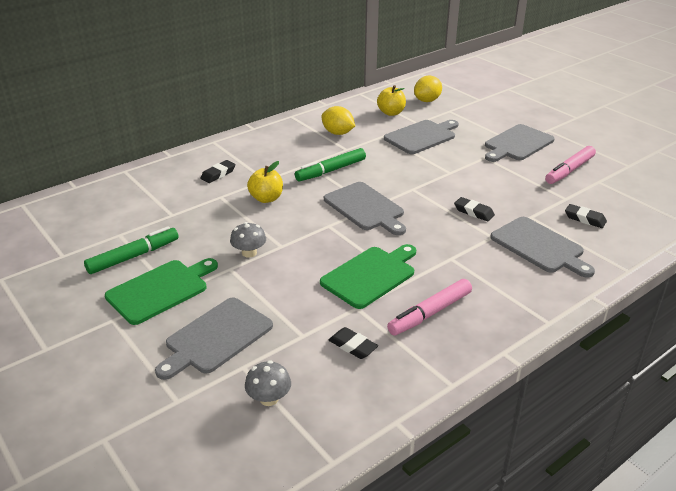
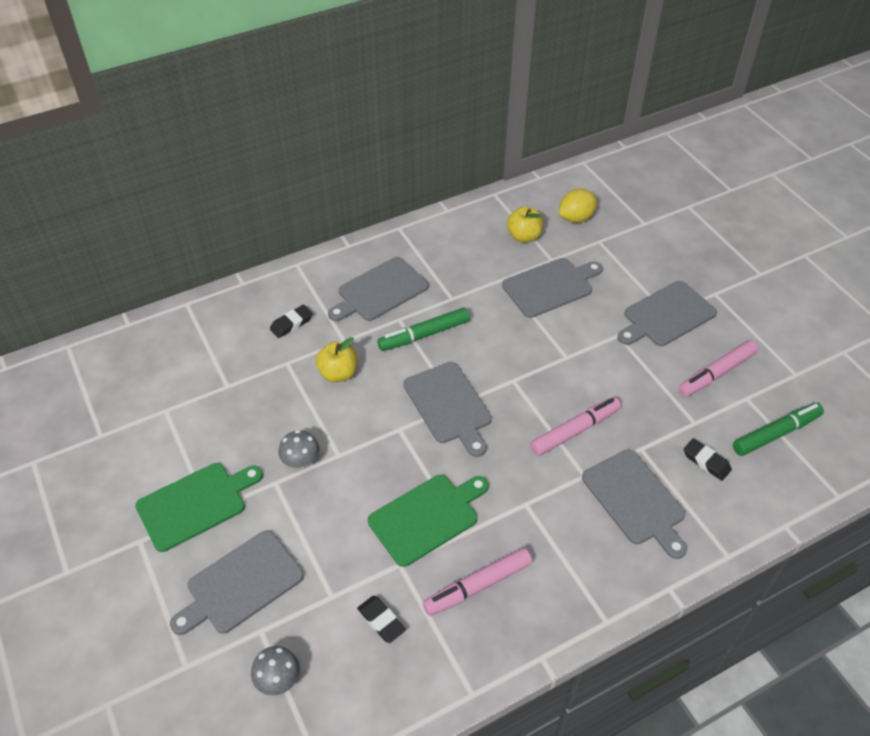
camera: 10 degrees right, 15 degrees up
green marker [84,226,179,274] -> green marker moved to [733,403,824,456]
yellow lemon [321,106,355,135] -> none
black eraser [454,197,495,221] -> pink marker [530,397,621,456]
none -> grey cutting board [328,257,428,321]

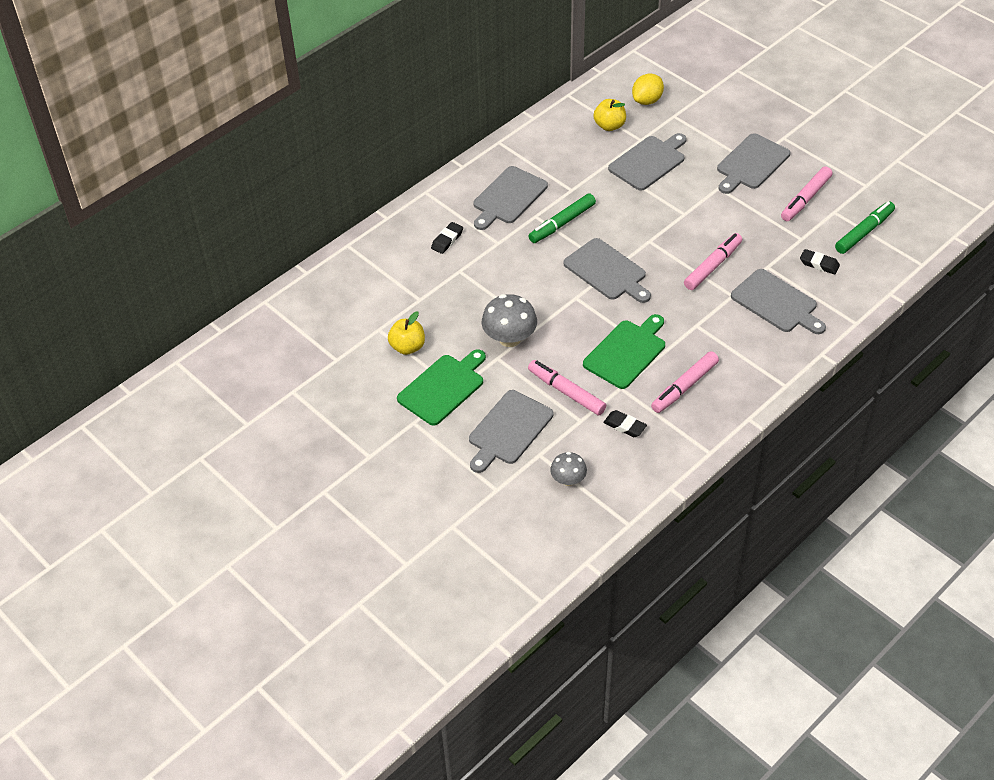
camera: 15 degrees left, 0 degrees up
grey mushroom [278,430,320,468] -> grey mushroom [482,294,537,347], size x1.65
yellow apple [316,337,358,382] -> yellow apple moved to [388,311,425,355]
none -> pink marker [528,360,606,416]

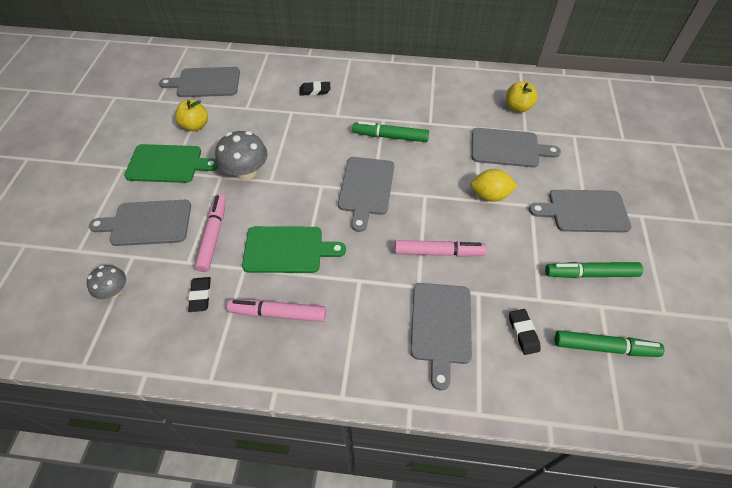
camera: 50 degrees right, 5 degrees up
grey cutting board [473,166,548,230] -> grey cutting board moved to [159,67,240,97]
yellow lemon [632,74,664,105] -> yellow lemon moved to [471,169,517,202]
pink marker [781,166,832,221] -> green marker [545,262,643,278]

